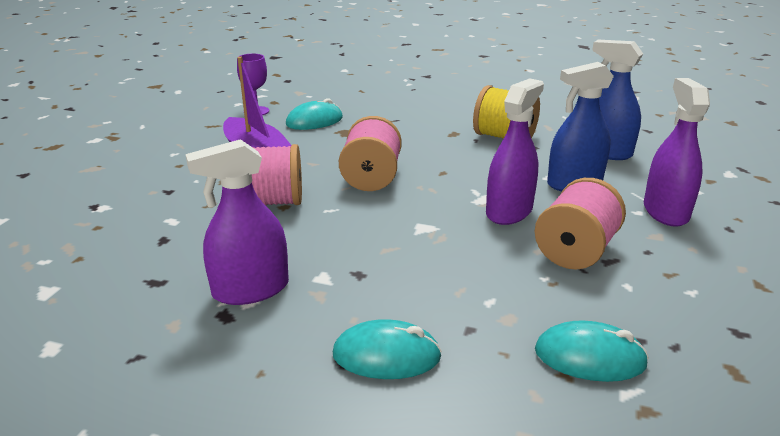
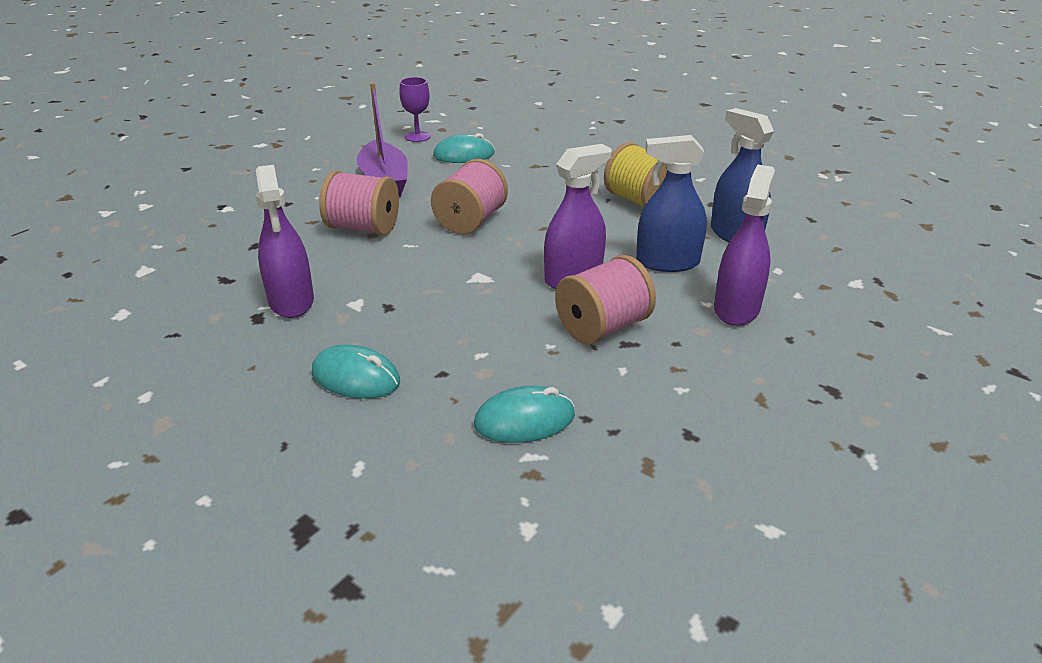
camera: 20 degrees right, 5 degrees up
purple spray bottle [185,139,289,305] -> purple spray bottle turned 105 degrees counterclockwise [256,165,314,318]
turquoise mouse [535,320,649,382] -> turquoise mouse turned 45 degrees counterclockwise [474,386,575,443]

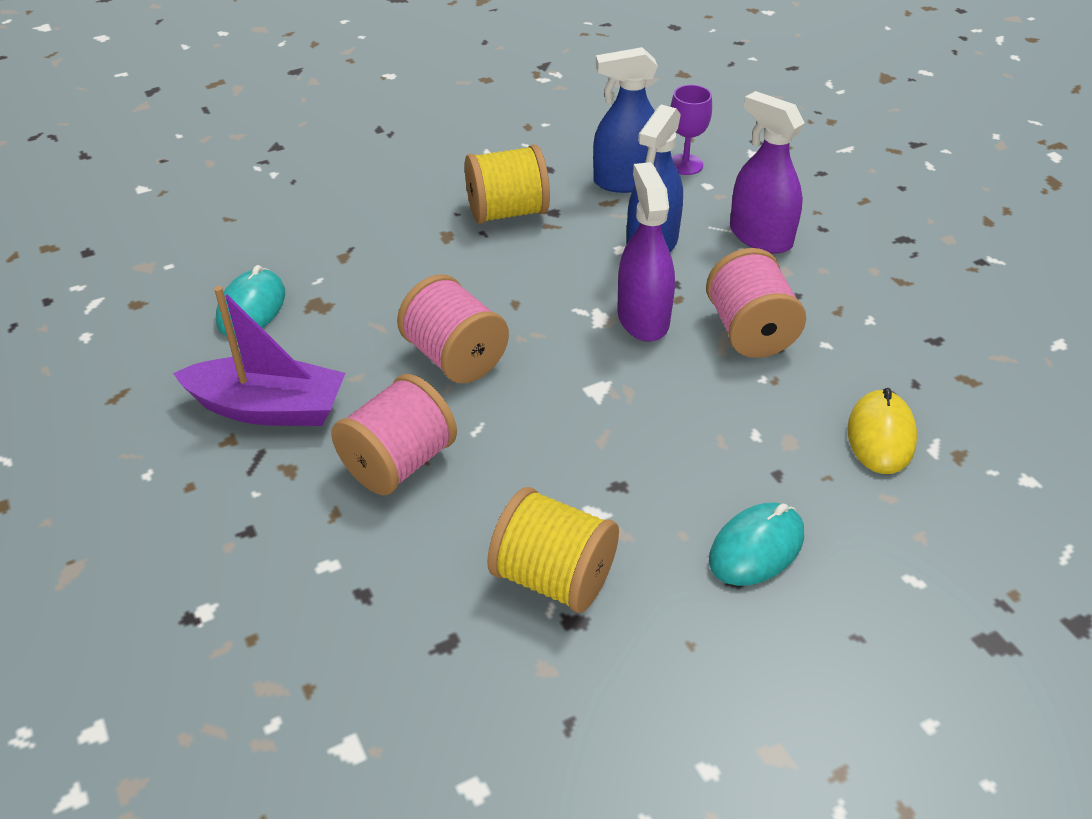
camera: 65 degrees left, 10 degrees up
purple spray bottle [256,165,314,318] -> yellow spool [487,487,619,613]
purple goblet [399,77,431,142] -> purple goblet moved to [670,85,712,175]
turquoise mouse [474,386,575,443] -> yellow mouse [847,388,917,474]

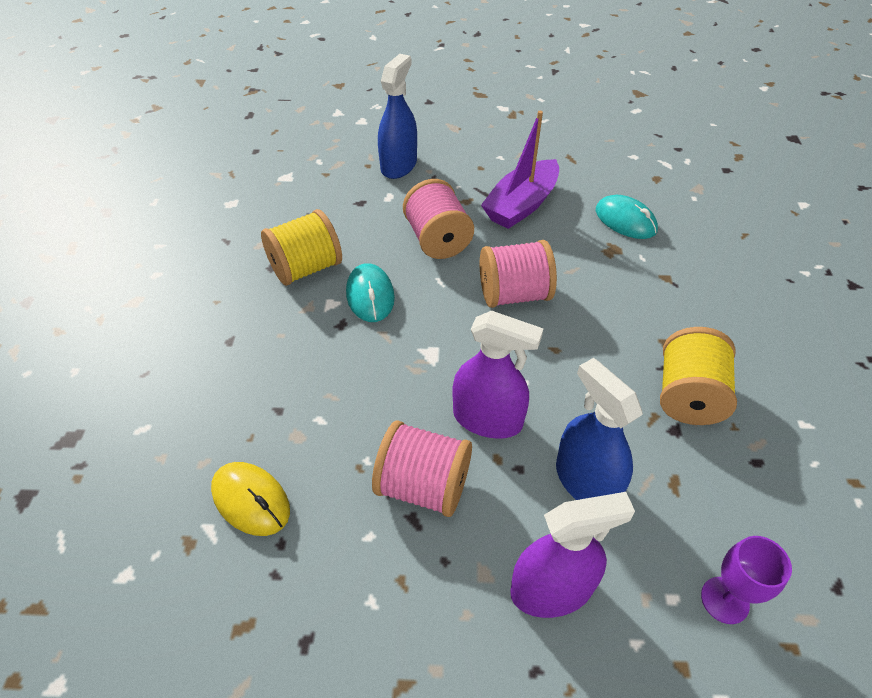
camera: 120 degrees right, 5 degrees up
blue spray bottle [593,47,658,193] -> blue spray bottle moved to [378,54,417,179]
turquoise mouse [709,502,804,586] -> turquoise mouse moved to [346,263,395,322]

